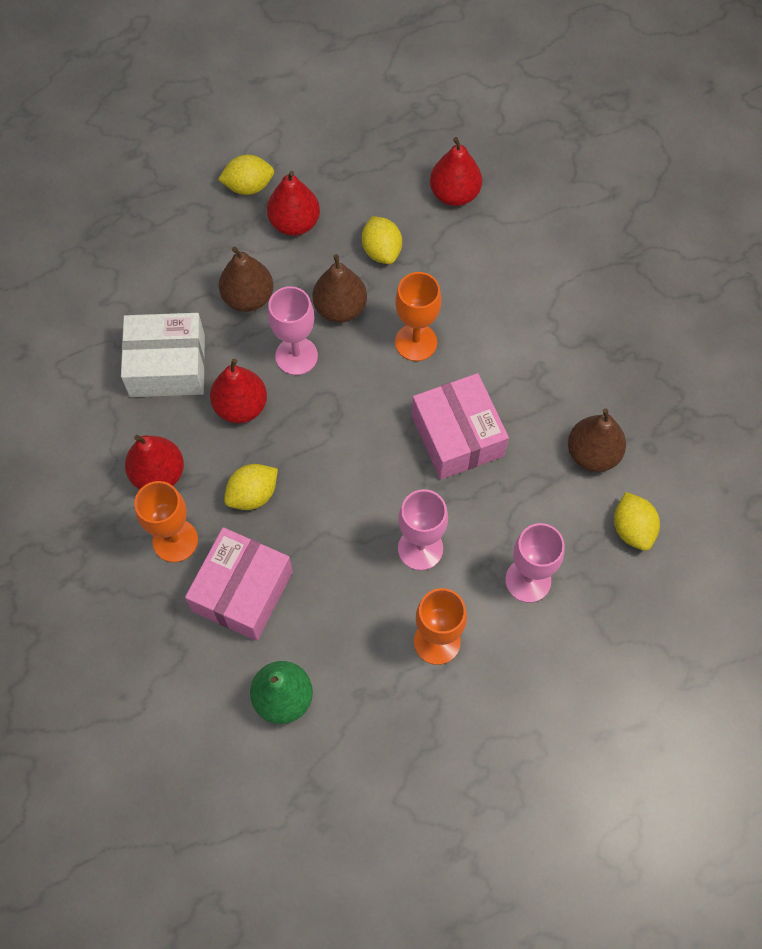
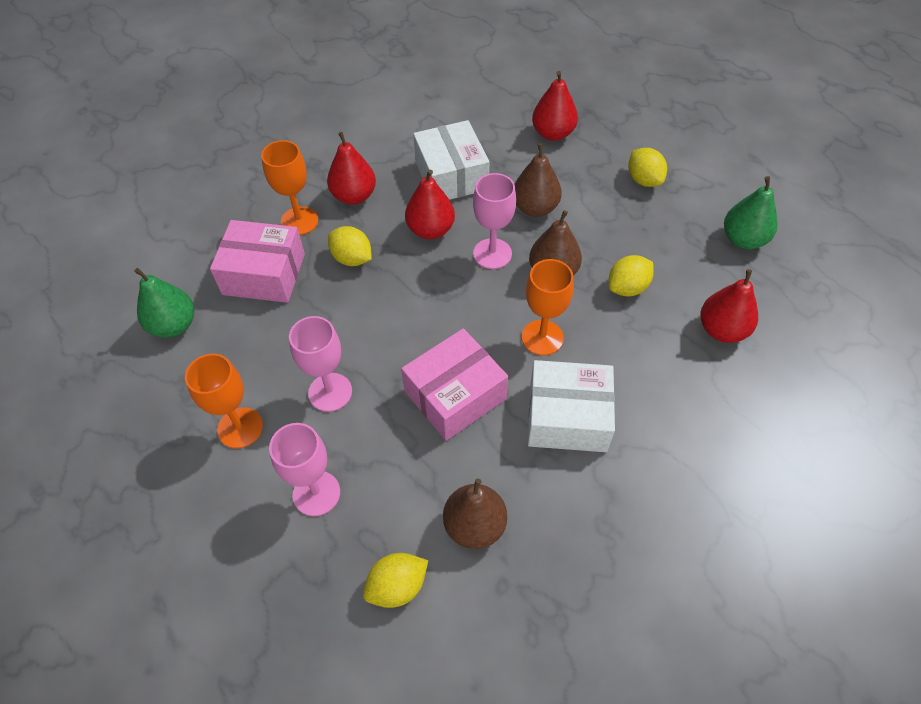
camera: 75 degrees right, 10 degrees down
red pear [267,171,320,236] -> red pear moved to [532,71,578,141]
none -> white box [528,360,615,452]
none -> green pear [724,176,778,249]

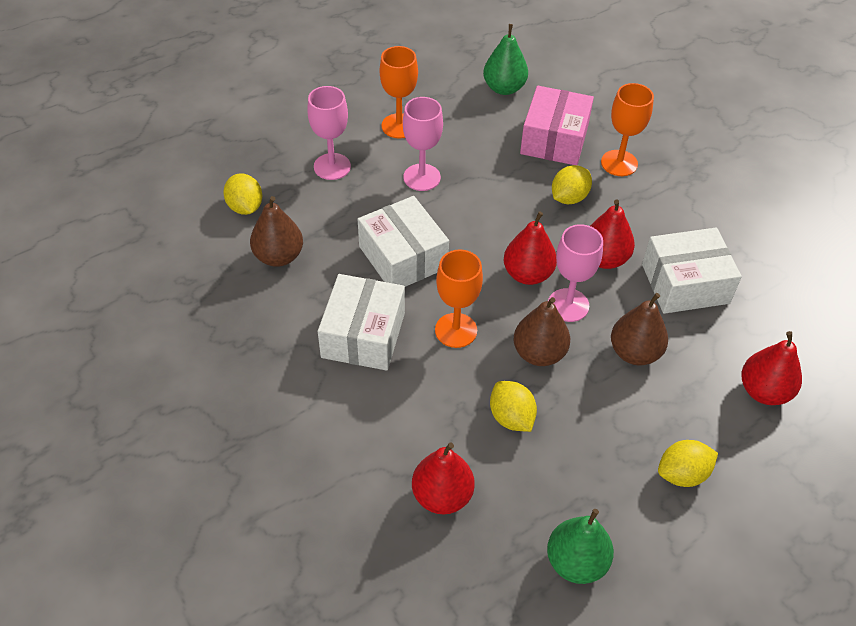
camera: 95 degrees right, 5 degrees down
red pear [327,132,376,205] -> red pear moved to [504,212,557,285]
pink box [401,328,508,441] -> white box [358,196,449,287]

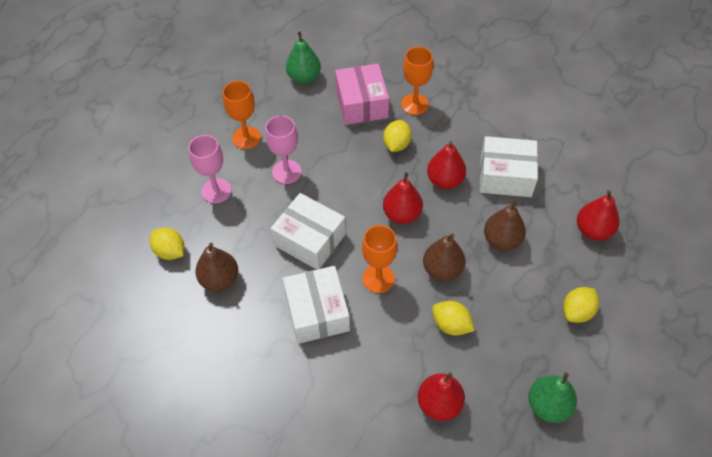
camera: 25 degrees left, 5 degrees up
pink goblet [548,224,603,322] -> none
white box [642,228,742,314] -> white box turned 45 degrees clockwise [480,136,538,197]

